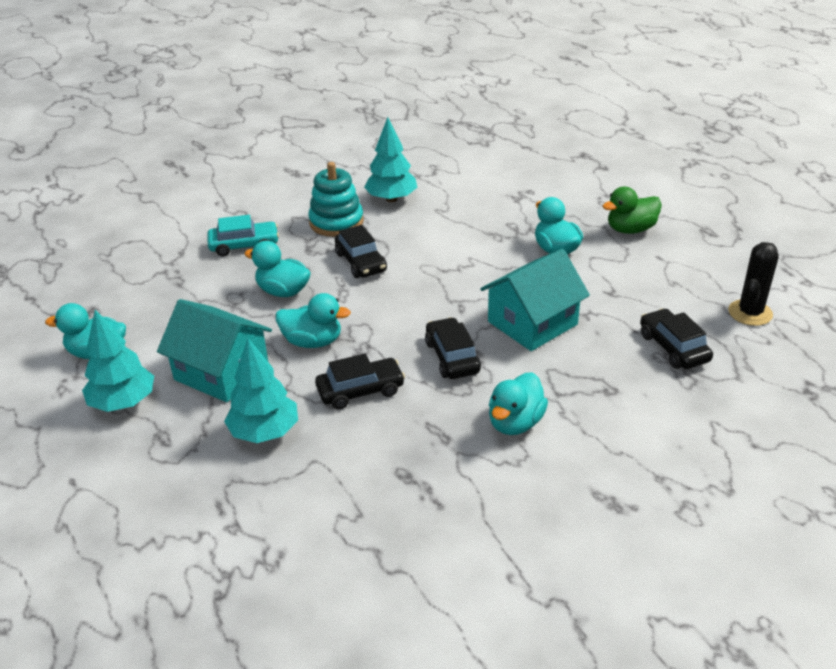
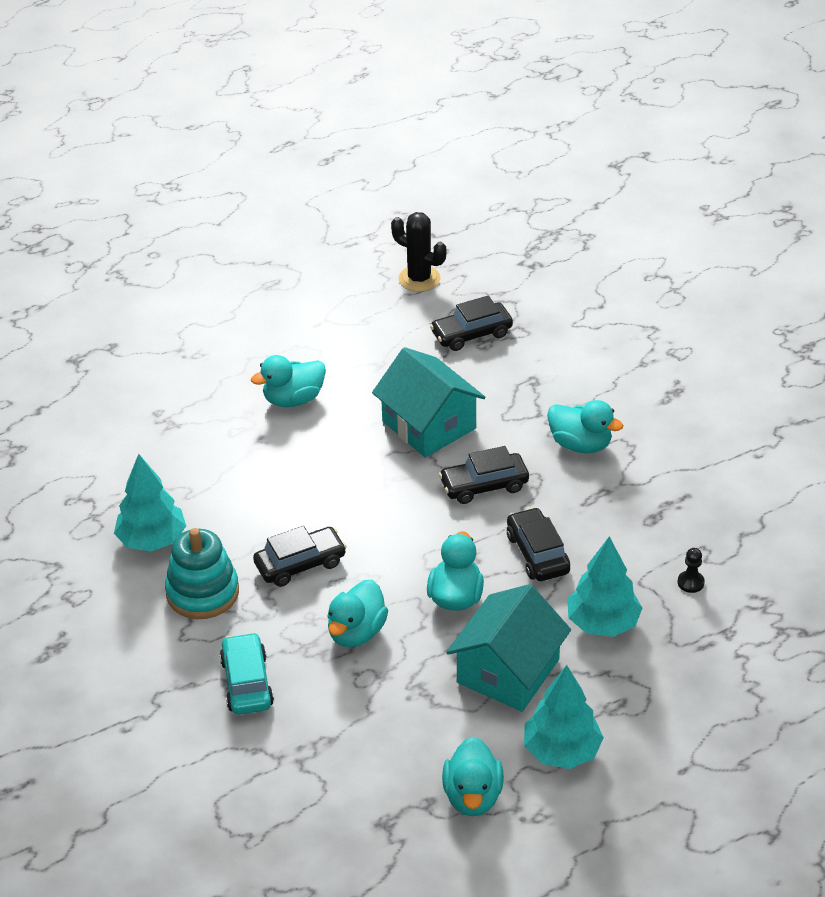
camera: 90 degrees left, 5 degrees up
green duck [603,187,662,234] -> none
none -> black pawn [678,548,705,593]

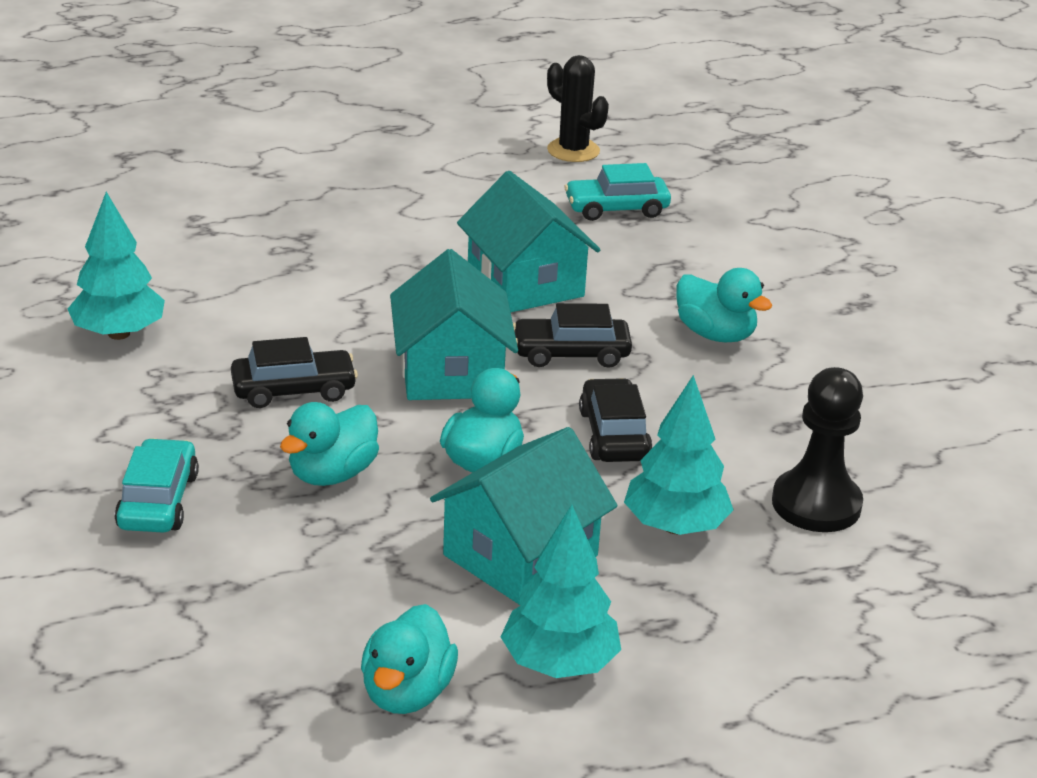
camera: 10 degrees right, 10 degrees down
turquoise stacking toy [165,528,239,619] -> none
turquoise duck [251,355,326,407] -> none
black car [430,296,513,351] -> turquoise car [564,163,671,221]
black pawn [678,548,705,593] -> black pawn [772,367,863,532], size x2.33
none -> turquoise house [390,249,518,400]

